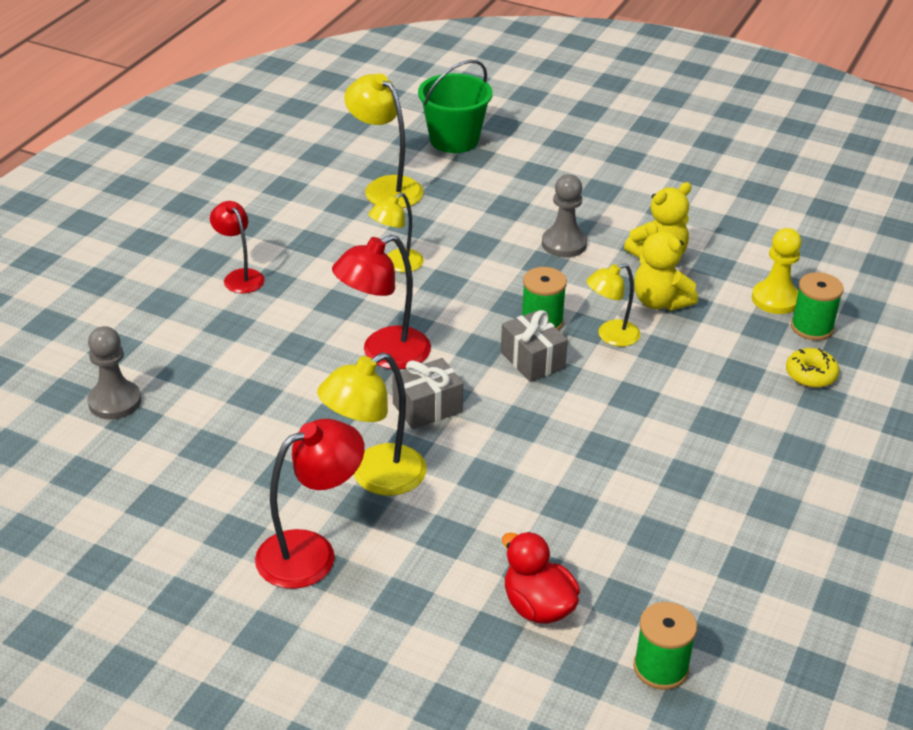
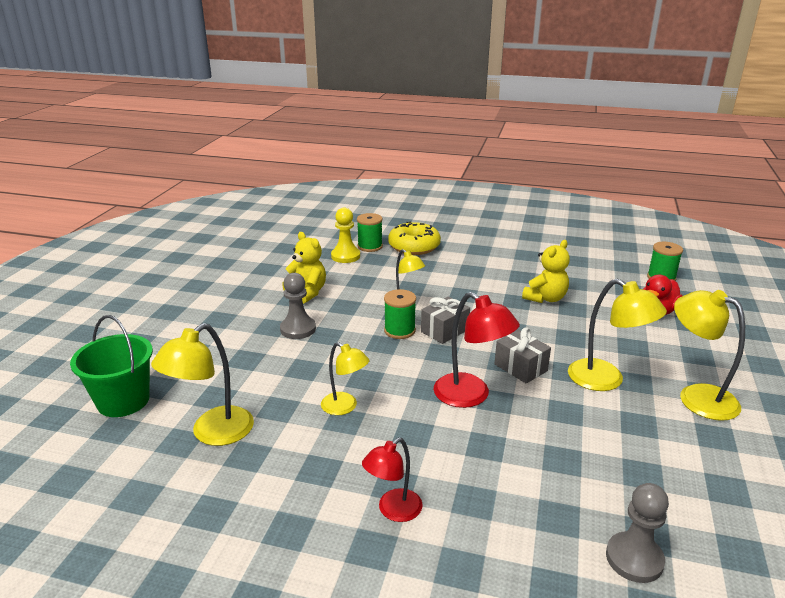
camera: 100 degrees left, 10 degrees down
red lamp [255,419,365,589] -> yellow lamp [674,290,745,421]
yellow teddy bear [634,222,698,311] -> yellow teddy bear moved to [522,240,570,303]
yellow donut [786,348,839,388] -> yellow donut [388,221,441,255], size x1.77

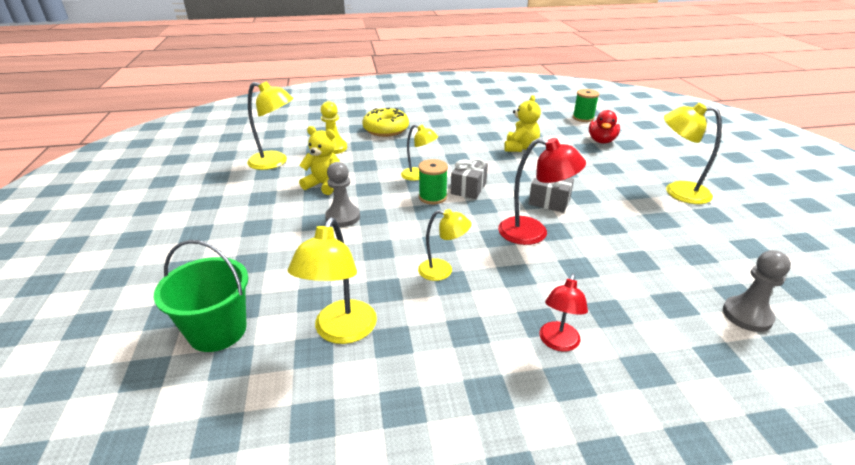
camera: 25 degrees left, 5 degrees up
green spool [357,213,383,252] -> none
yellow lamp [568,279,667,391] -> yellow lamp moved to [247,81,294,170]

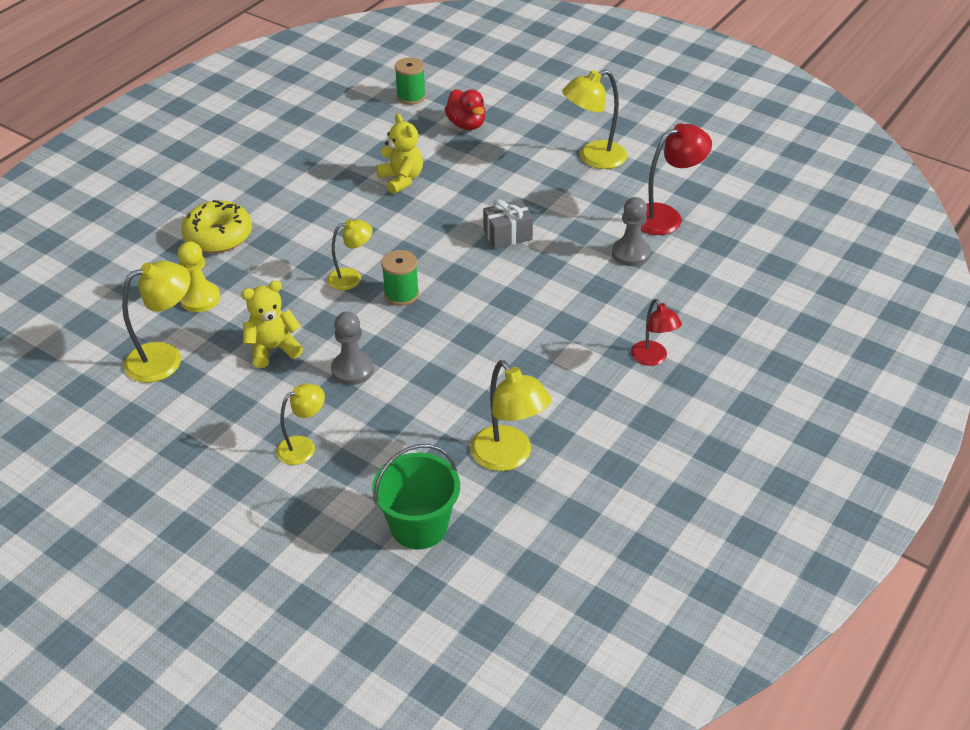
camera: 45 degrees left, 10 degrees up
yellow lamp [418,209,471,281] -> yellow lamp moved to [276,383,325,465]
grey gift [451,158,488,199] -> none
red lamp [498,138,586,245] -> red lamp moved to [641,123,712,235]
grey pawn [723,250,791,332] -> grey pawn moved to [612,197,651,266]

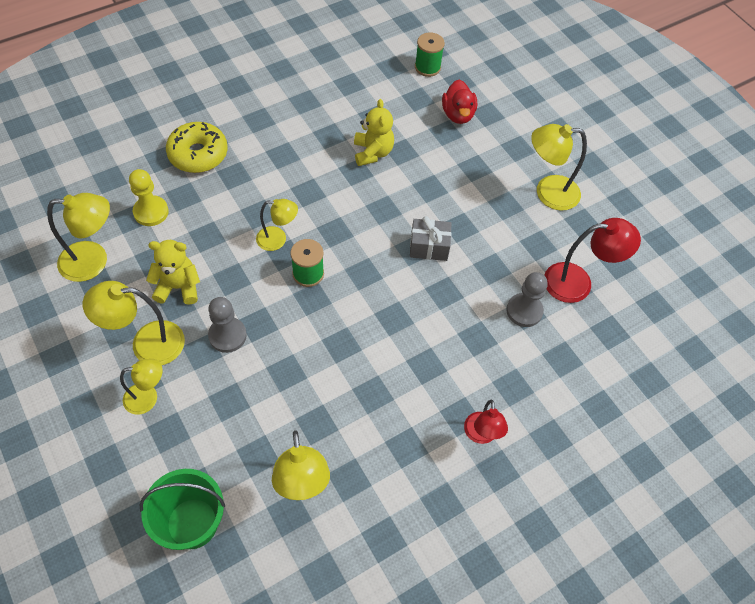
camera: 20 degrees right, 15 degrees up
none -> yellow lamp [83,281,185,365]

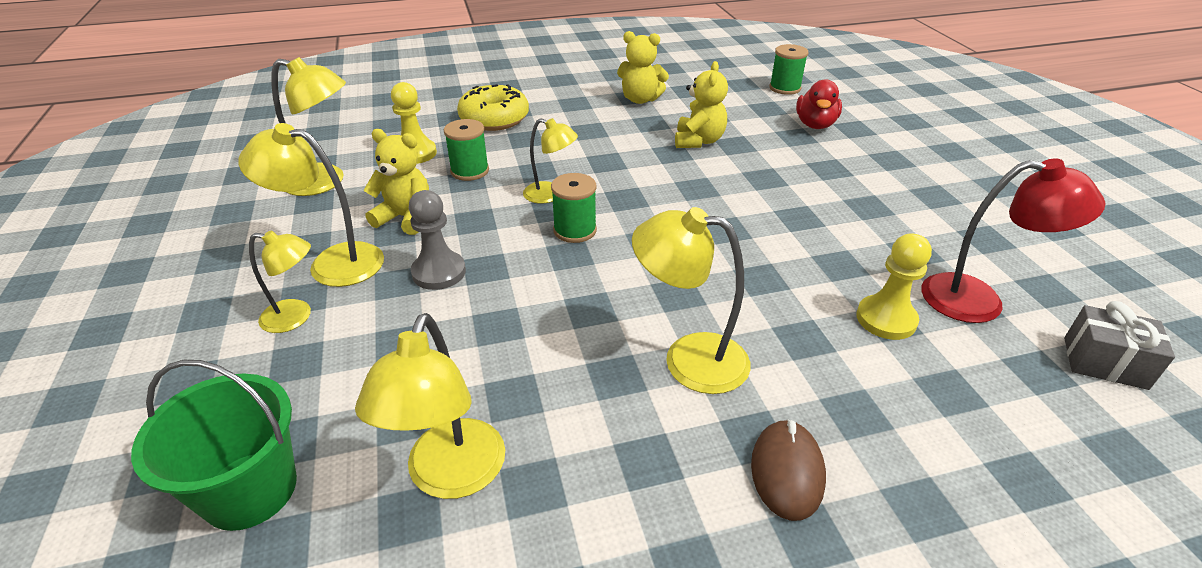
camera: 20 degrees right, 20 degrees down
grey gift [410,216,452,261] -> grey gift moved to [1064,301,1175,390]
red lamp [464,400,508,444] -> brown mouse [751,419,826,521]
grey pawn [506,272,548,327] -> yellow pawn [856,233,932,340]
yellow lamp [531,124,587,211] -> yellow lamp moved to [632,207,751,394]
none -> green spool [444,119,489,181]
none -> yellow teddy bear [617,31,669,104]

